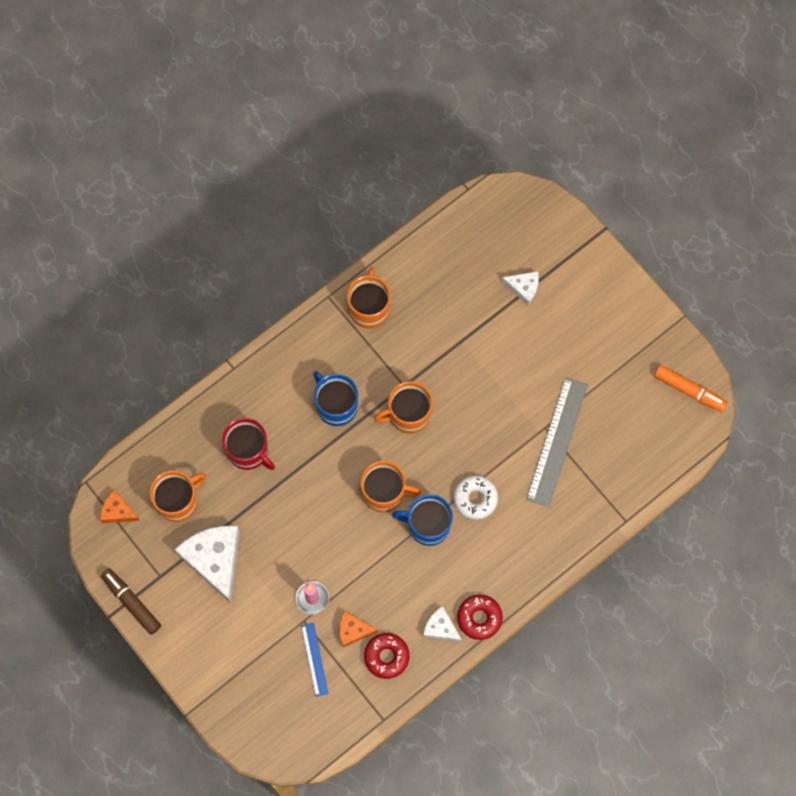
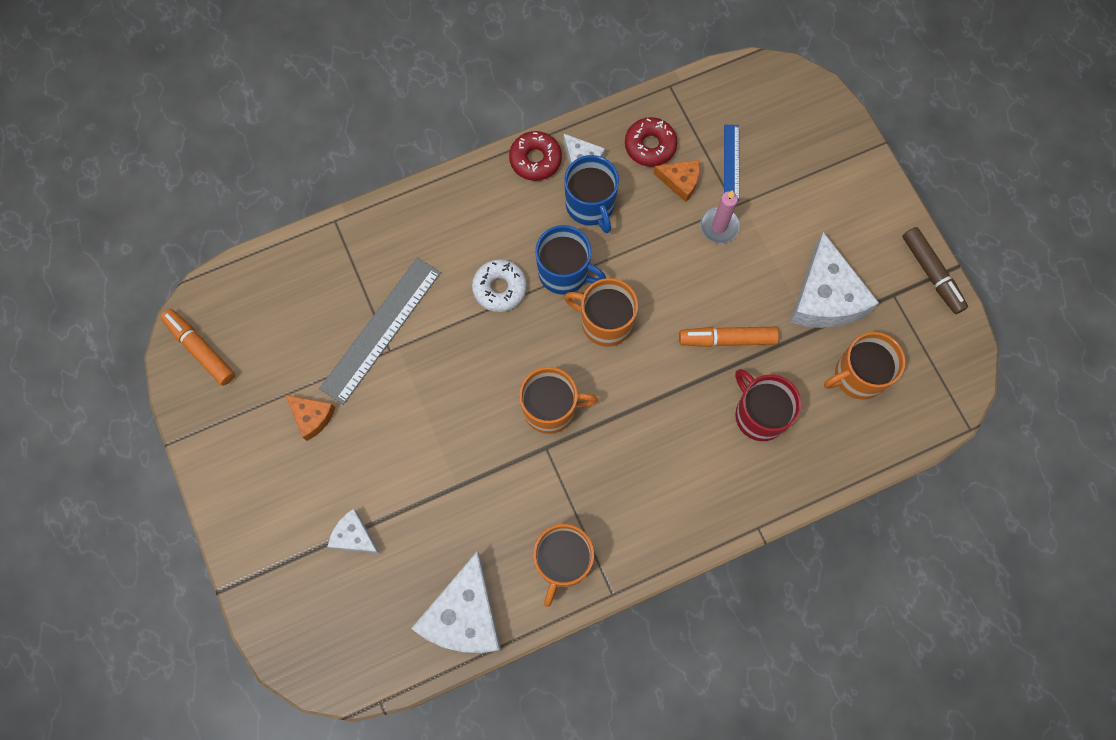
camera: 165 degrees left, 0 degrees up
orange cheese [100,490,140,523] -> orange cheese moved to [285,395,335,441]
blue mug [313,371,358,426] -> blue mug moved to [564,155,619,233]
none -> white cheese [411,551,501,653]
none -> orange marker [679,327,779,347]

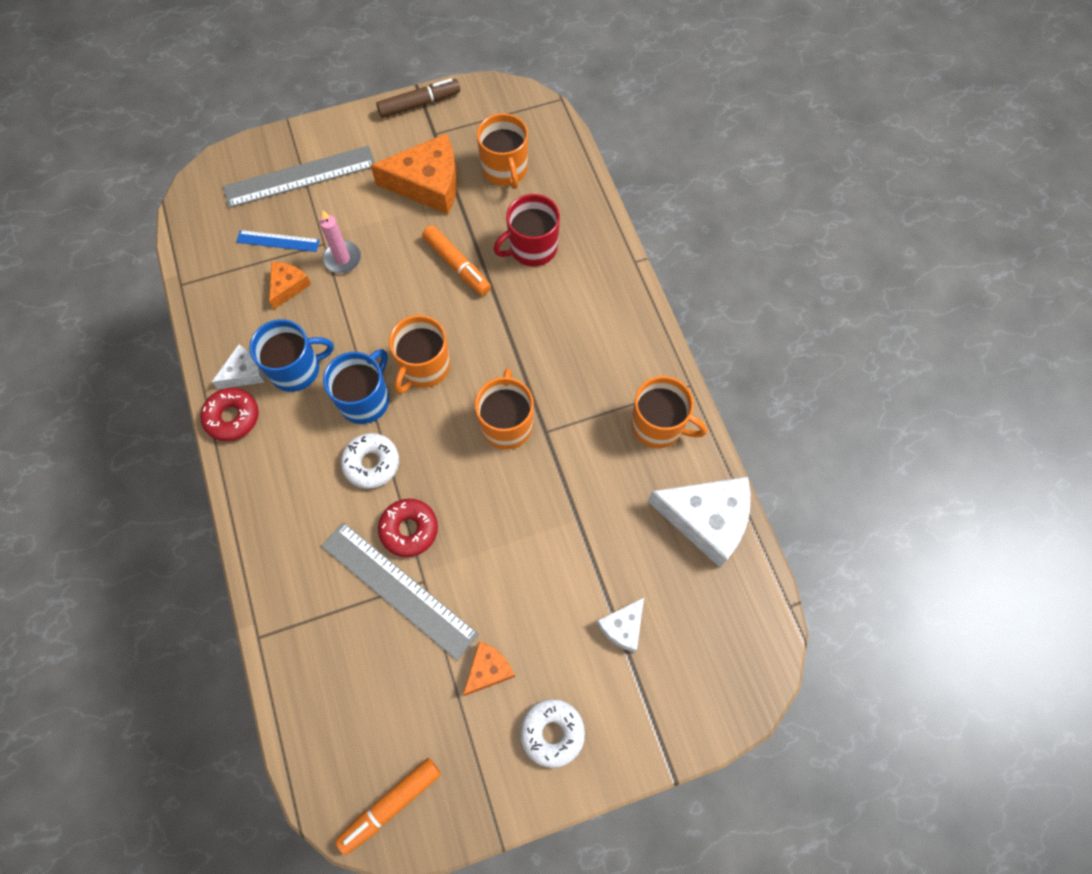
camera: 85 degrees left, 5 degrees down
red donut [625,117,677,167] -> red donut moved to [378,499,438,557]
orange marker [679,327,779,347] -> orange marker turned 45 degrees counterclockwise [422,225,491,296]
white cheese [790,232,879,328] -> orange cheese [370,134,457,214]
none -> grey ruler [223,146,375,208]
none -> white donut [520,699,585,768]

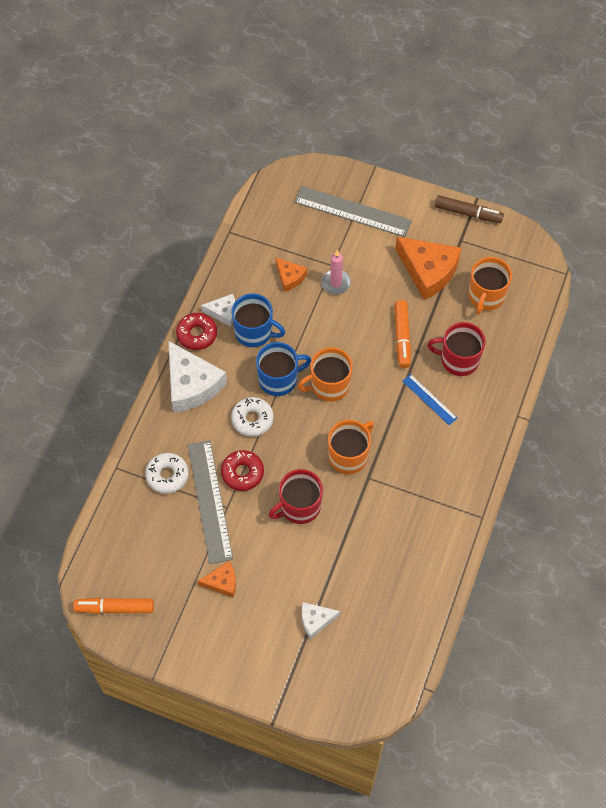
camera: 40 degrees right, 5 degrees down
blue ruler [236,230,320,252] -> blue ruler moved to [402,374,457,425]
orange cheese [269,262,311,309] -> orange cheese turned 75 degrees clockwise [276,258,307,292]
white donut [520,699,585,768] -> white donut moved to [145,453,189,494]
orange mug [631,376,707,448] -> none
white cheese [648,477,751,568] -> white cheese moved to [168,341,227,412]
none -> red mug [269,469,323,524]

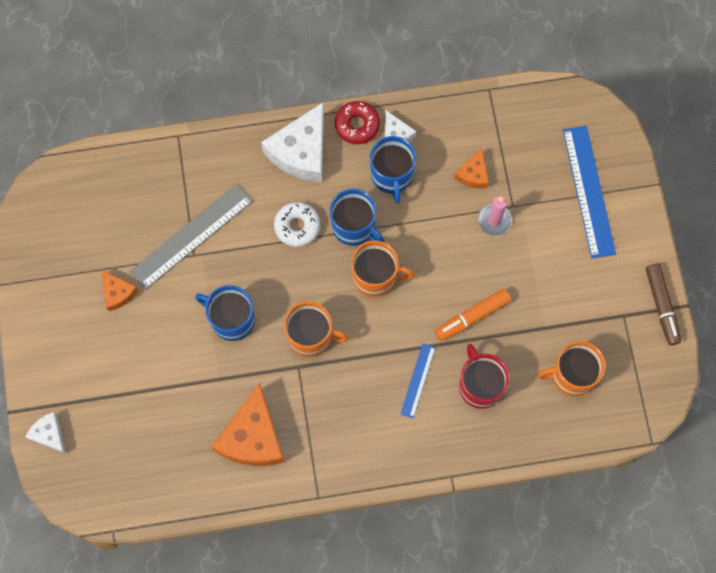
camera: 60 degrees right, 10 degrees up
orange marker [73,598,154,614] -> none
white donut [145,453,189,494] -> none
red donut [221,450,264,491] -> none
red mug [269,469,323,524] -> blue mug [195,285,255,341]
grey ruler [294,186,412,237] -> blue ruler [563,126,616,259]
orange mug [298,347,353,402] -> orange mug turned 150 degrees clockwise [351,241,415,297]
white cheese [302,602,340,639] -> white cheese moved to [25,412,66,453]
orange cheese [395,237,461,300] -> orange cheese moved to [211,383,284,466]

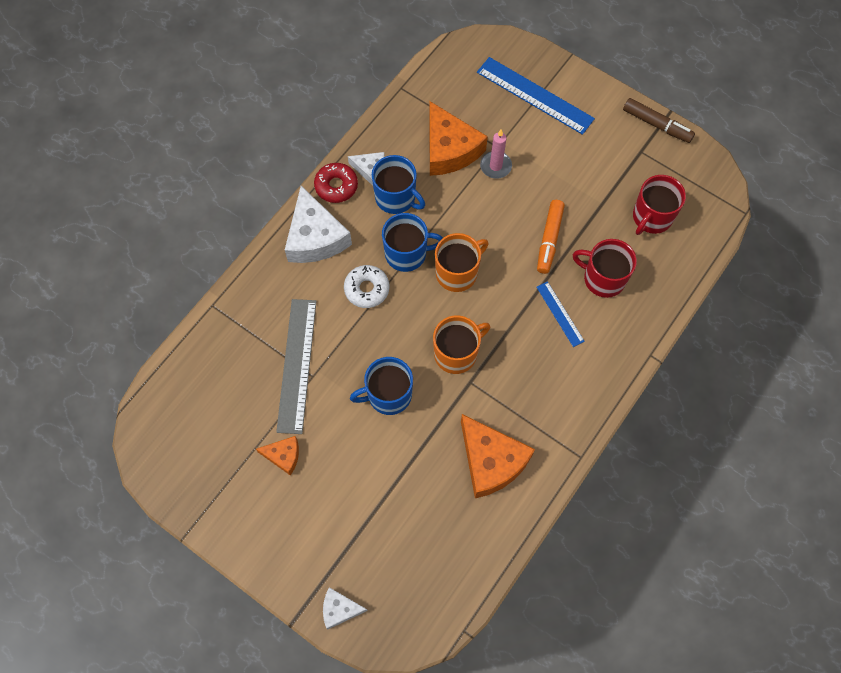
camera: 45 degrees left, 5 degrees down
orange cheese [454,147,489,189] -> orange cheese [429,101,488,176], size x1.93
orange mug [537,341,606,396] -> red mug [633,175,686,235]

